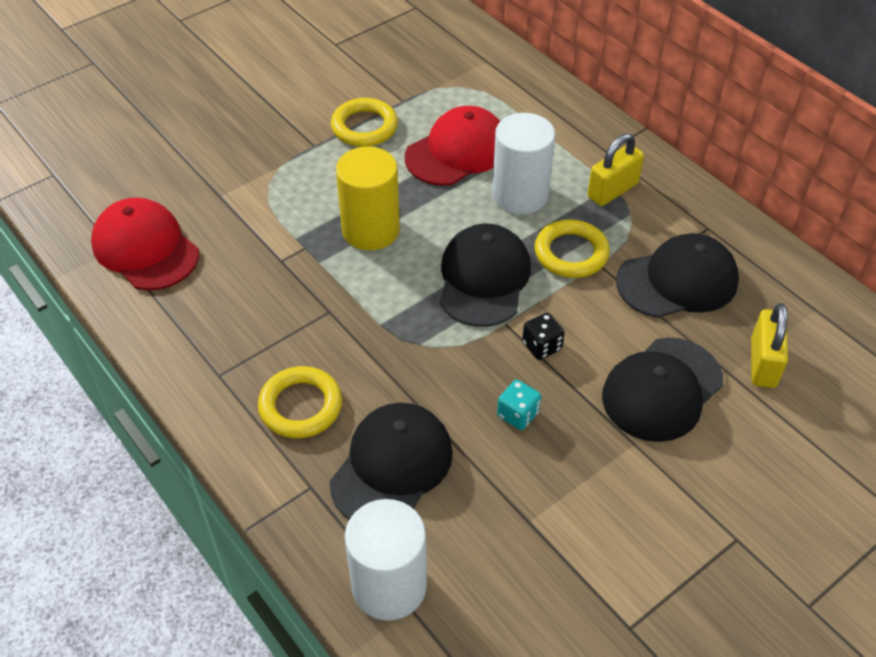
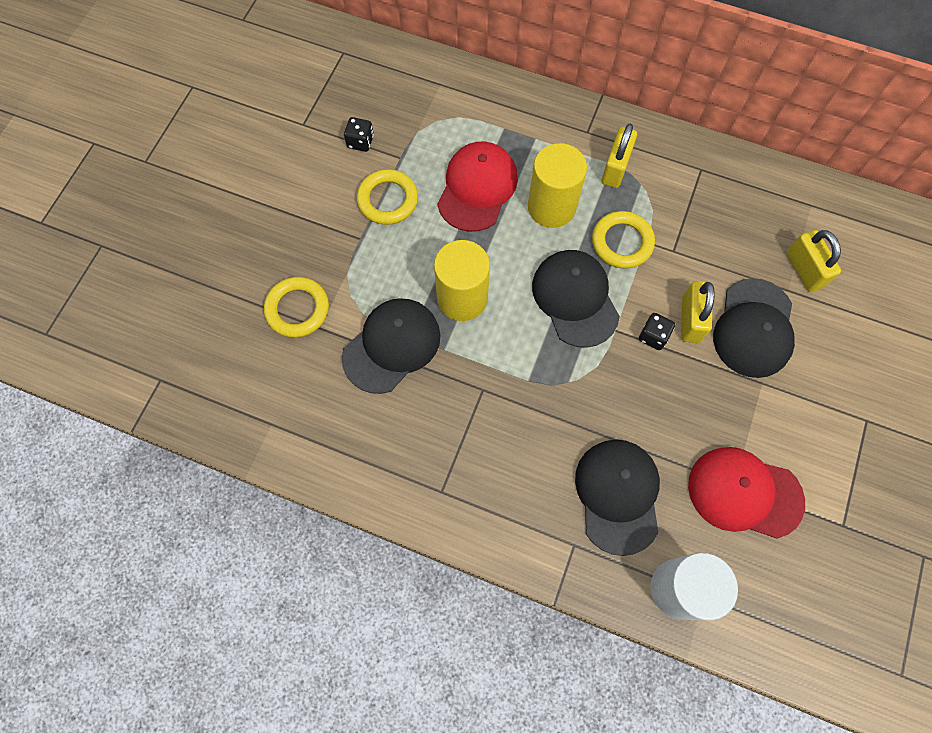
camera: 30 degrees left, 20 degrees up
red cap [91,197,199,291] -> red cap moved to [688,447,805,539]
yellow ring [258,366,342,438] -> yellow ring moved to [264,277,329,338]
white cylinder [492,113,555,214] -> yellow cylinder [528,143,587,228]
turquoise dice [497,380,541,430] -> none
black cap [616,233,739,318] -> black cap moved to [342,298,441,394]
none -> black dice [344,117,374,152]
none -> yellow padlock [681,281,715,343]

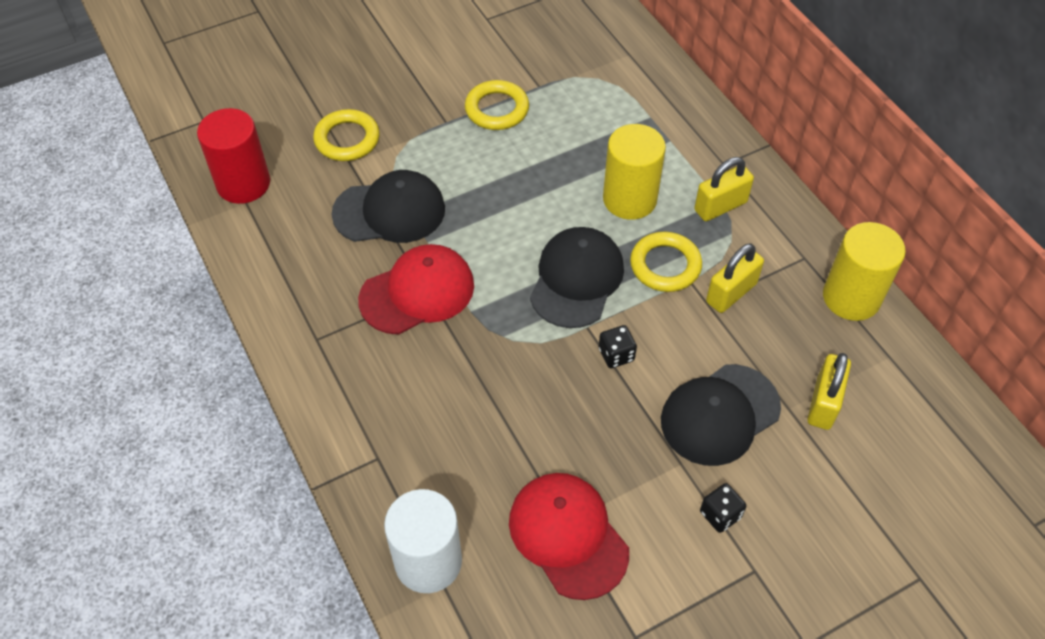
camera: 40 degrees right, 15 degrees down
black dice [344,117,374,152] -> black dice moved to [700,483,746,533]
yellow cylinder [434,240,490,321] -> yellow cylinder moved to [823,222,906,321]
red cap [437,142,518,232] -> red cap moved to [358,244,474,335]
black cap [575,439,660,556] -> none
yellow padlock [681,281,715,343] -> yellow padlock moved to [706,244,764,313]
none -> red cylinder [197,108,270,204]

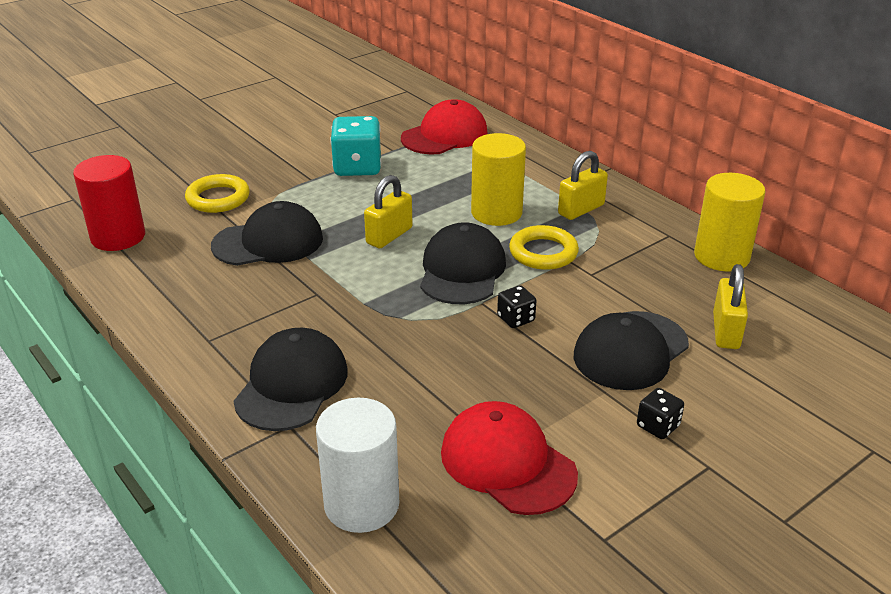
camera: 10 degrees left, 20 degrees down
red cap [358,244,474,335] -> red cap moved to [401,99,488,154]
yellow ring [465,80,529,130] -> turquoise dice [330,116,381,176]
yellow padlock [706,244,764,313] -> yellow padlock moved to [364,175,413,248]
none -> black cap [233,328,348,431]

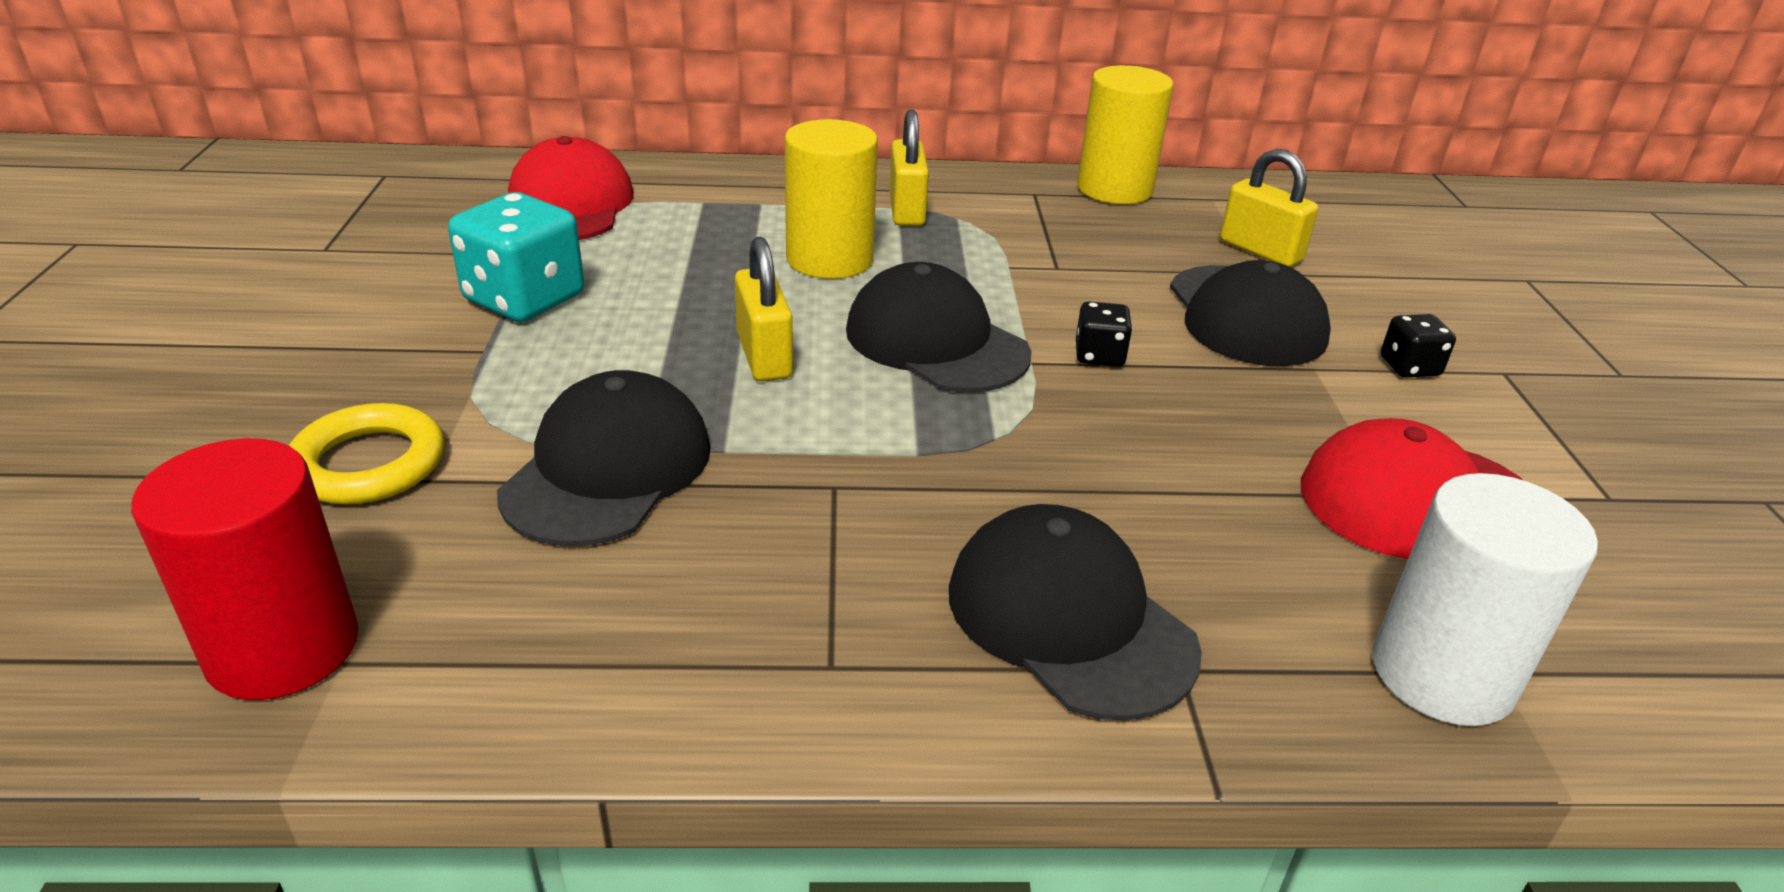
camera: 55 degrees left, 0 degrees up
yellow ring [509,225,579,270] -> none

